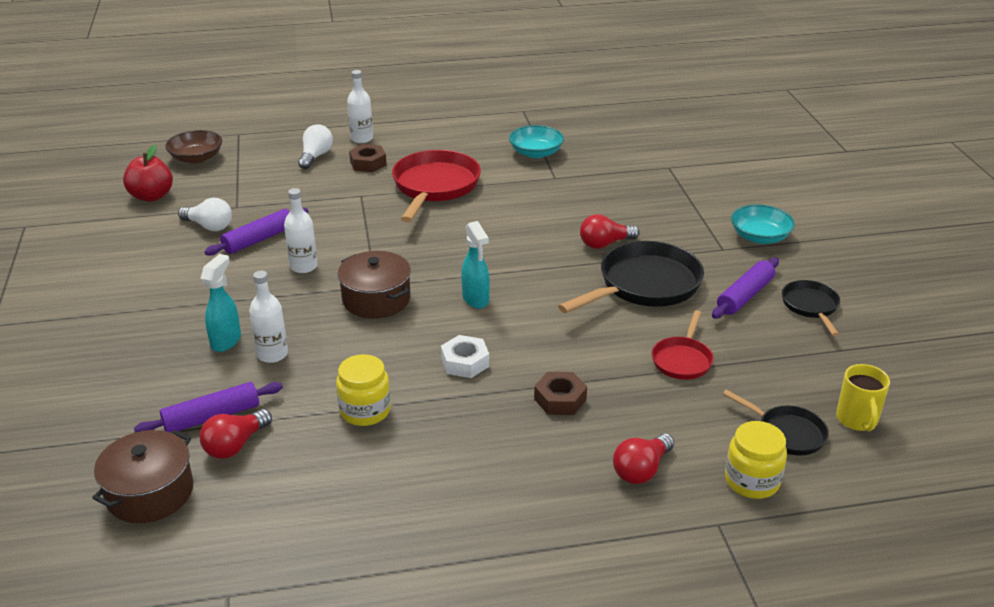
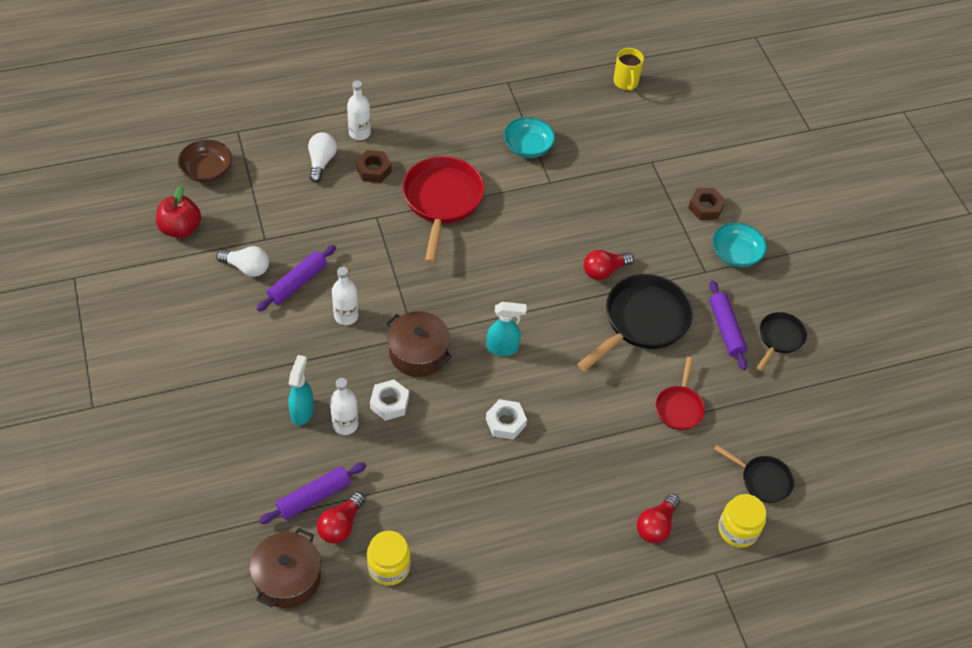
camera: 10 degrees left, 20 degrees up
yellow jar [336,354,391,426] -> yellow jar moved to [367,531,411,586]
turquoise spray bottle [461,221,490,309] -> turquoise spray bottle turned 60 degrees counterclockwise [487,302,526,356]
brown nut [534,372,587,415] -> brown nut moved to [688,188,726,220]
purple rolling pin [712,258,779,319] -> purple rolling pin turned 45 degrees counterclockwise [709,280,747,370]
black pan [782,280,840,336] -> black pan turned 45 degrees clockwise [757,312,807,371]
yellow mug [836,364,890,431] -> yellow mug moved to [613,48,644,91]
none -> white nut [370,380,409,421]

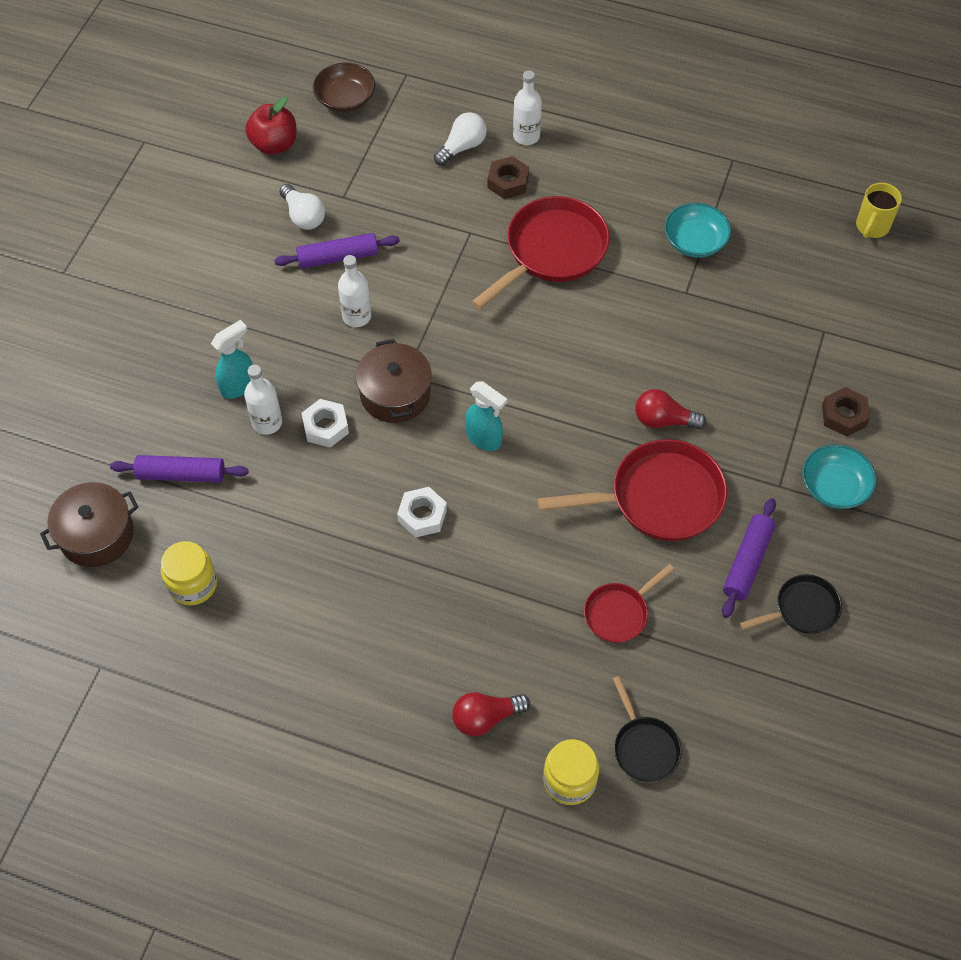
camera: 40 degrees right, 5 degrees up
red light bulb [317,492,365,544] -> none
black pan [577,274,693,371] -> red pan [537,439,727,541]

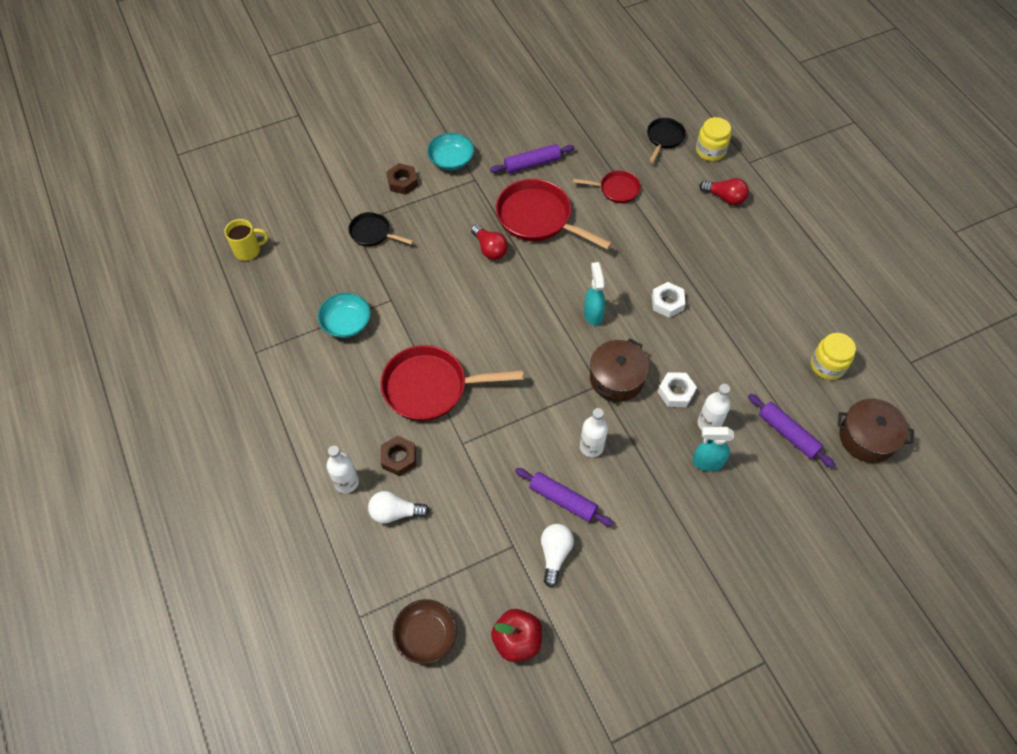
camera: 135 degrees left, 0 degrees up
black pan [740,574,842,634] -> black pan moved to [348,212,414,246]

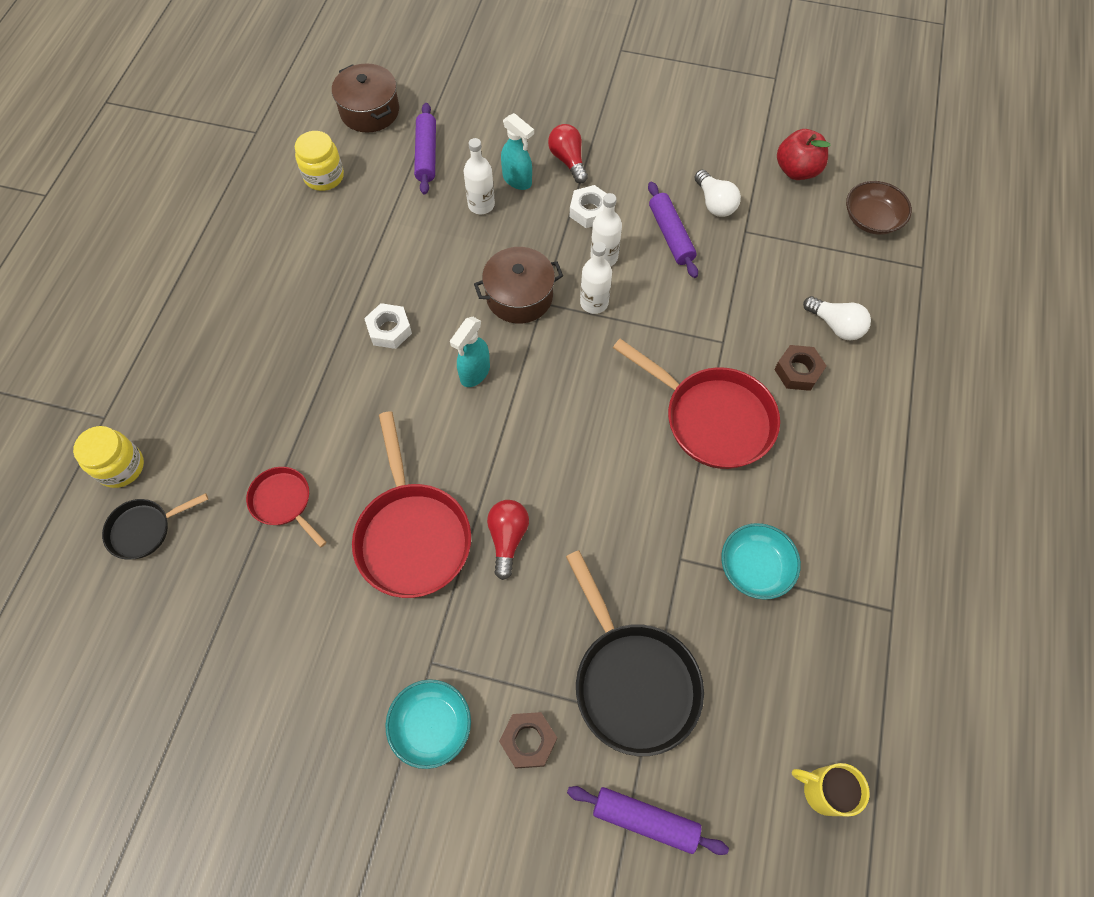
camera: 140 degrees left, 5 degrees up
white bottle [326,445,359,493] -> white bottle moved to [580,242,612,314]
black pan [348,212,414,246] -> black pan [566,550,704,756], size x1.84
purple rolling pin [490,144,574,174] -> purple rolling pin moved to [567,786,729,855]
white light bulb [541,524,574,587] -> white light bulb turned 75 degrees counterclockwise [694,169,741,217]
white nut [658,372,697,407] -> white nut moved to [570,185,607,228]
red light bulb [699,178,749,205] -> red light bulb moved to [548,124,588,183]

